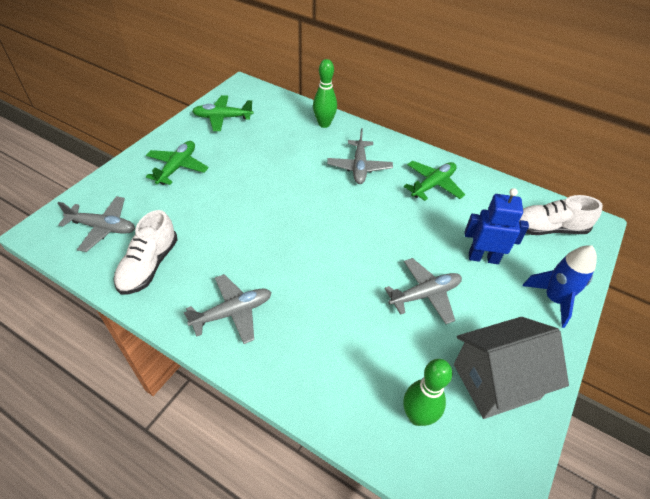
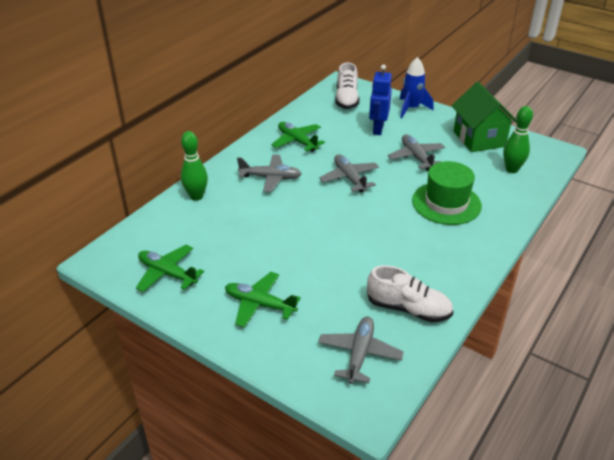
camera: 85 degrees left, 10 degrees down
grey plane [184,274,271,344] -> grey plane moved to [319,154,379,193]
green plane [192,95,253,131] -> green plane turned 120 degrees clockwise [136,245,204,292]
grey house [454,317,569,419] -> green house [452,82,517,152]
none -> green hat [412,161,482,225]

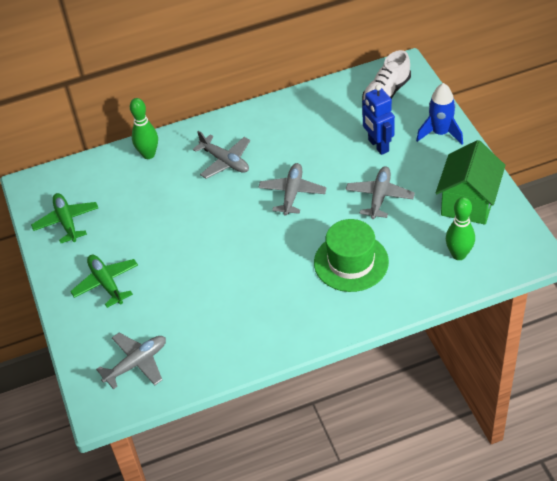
camera: 40 degrees right, 10 degrees up
green plane [271,122,325,152] -> none
white shoe [367,265,453,322] -> none
blue robot [369,64,392,135] -> blue robot turned 75 degrees counterclockwise [362,85,395,155]

